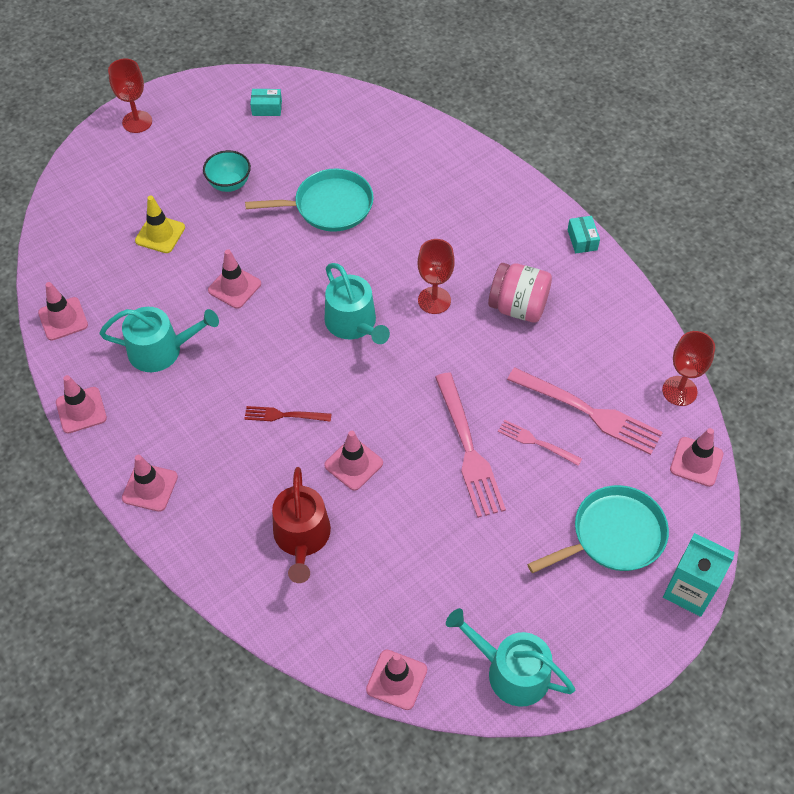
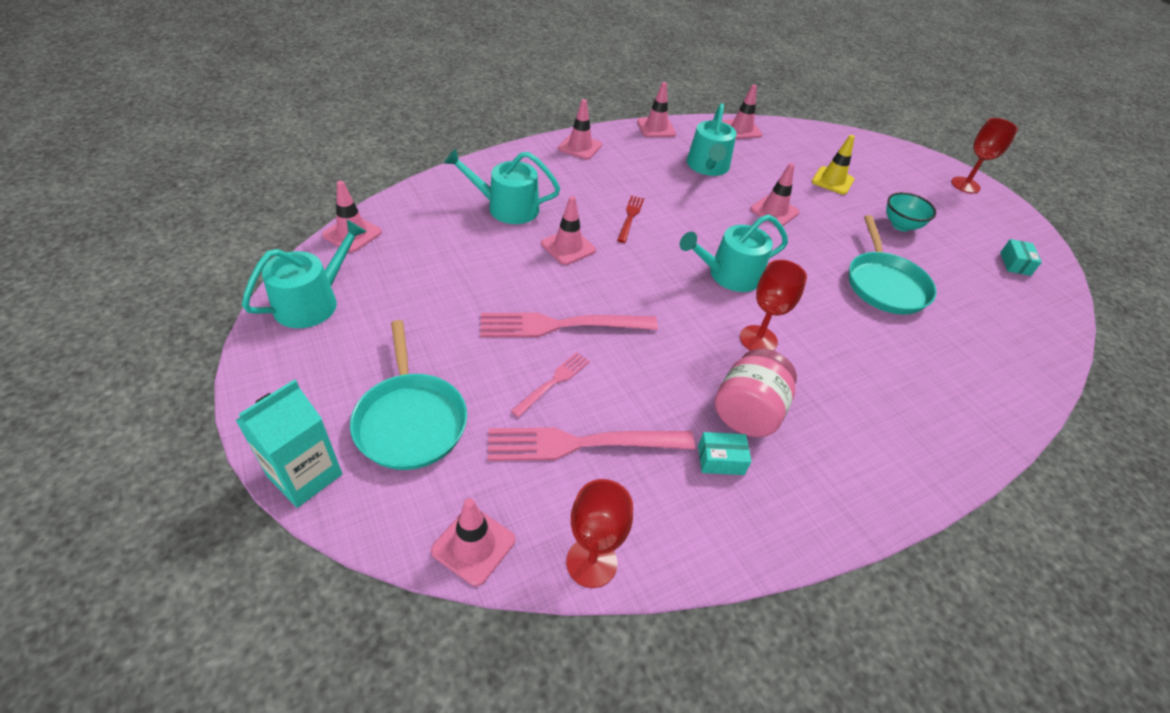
camera: 95 degrees right, 10 degrees down
red watering can [272,467,331,583] -> turquoise watering can [444,148,560,224]
pink fork [507,367,663,455] -> pink fork turned 45 degrees clockwise [488,427,695,461]
turquoise box [568,216,600,254] -> turquoise box moved to [698,432,752,475]

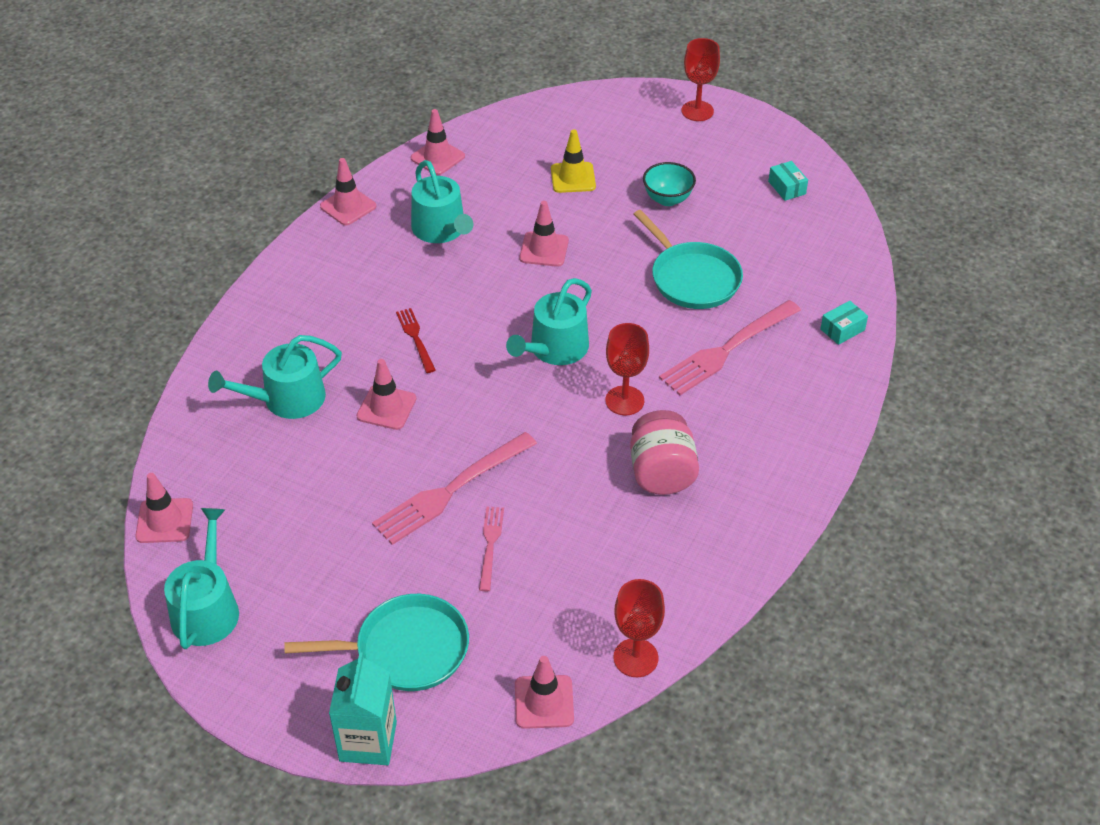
camera: 30 degrees left, 0 degrees up
turquoise pan [350,320,467,470] -> turquoise pan turned 45 degrees counterclockwise [285,594,469,691]
pink fork [488,427,695,461] -> pink fork moved to [659,300,801,395]
pink traffic cone [558,99,602,160] -> none
turquoise box [698,432,752,475] -> turquoise box moved to [820,301,868,345]

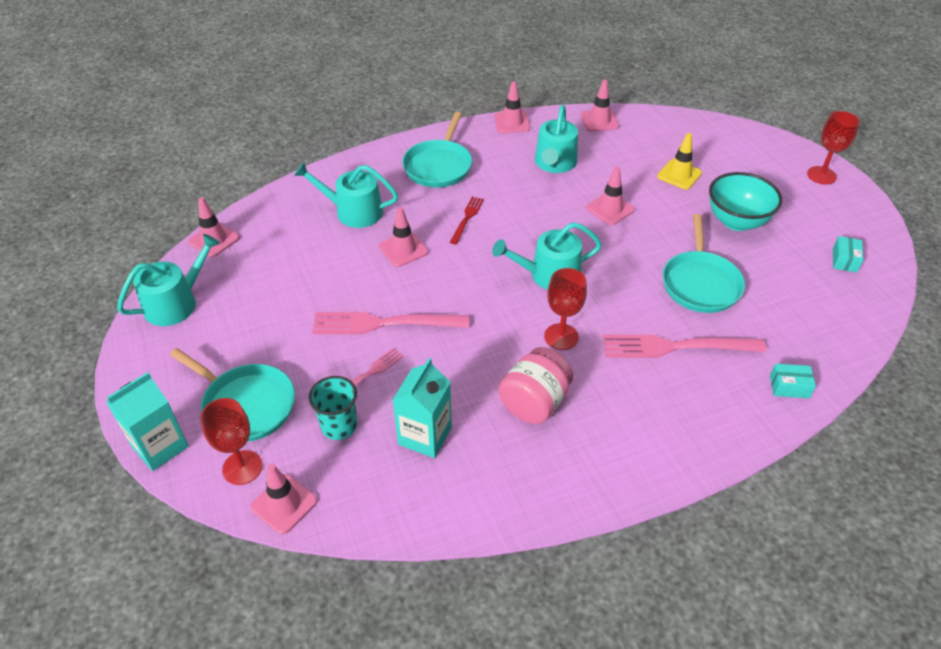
camera: 40 degrees right, 0 degrees up
red goblet [614,579,665,677] -> red goblet moved to [200,398,262,485]
turquoise bowl [643,162,696,206] -> turquoise bowl [709,172,782,231], size x1.52
none -> turquoise cup [308,376,357,440]
none -> turquoise carton [393,358,452,458]
none -> turquoise pan [402,112,472,187]

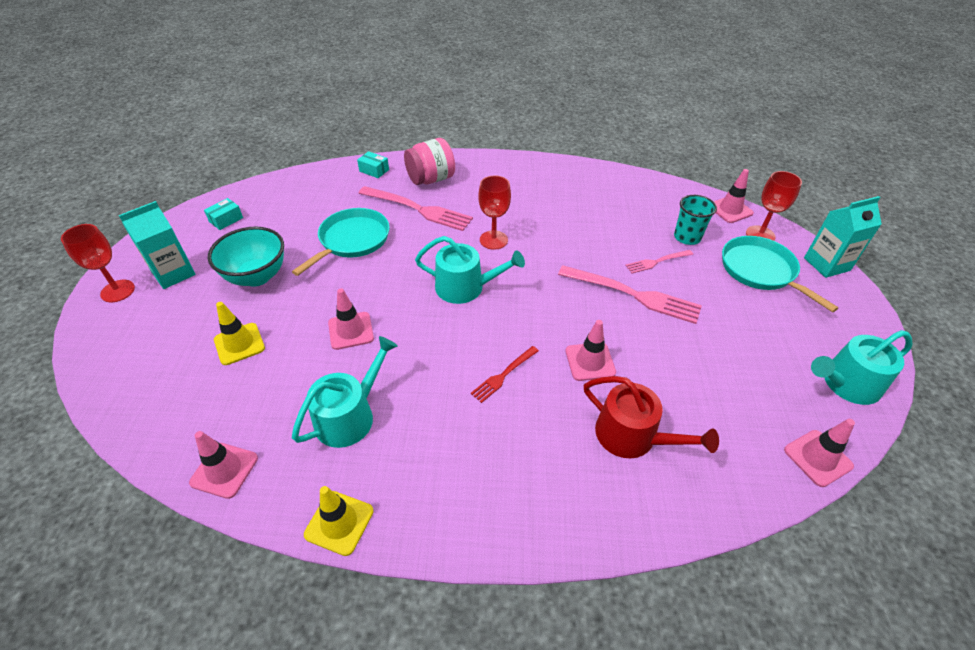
camera: 155 degrees left, 0 degrees up
turquoise watering can [294,162,398,228] -> red watering can [584,376,719,458]
turquoise carton [393,358,452,458] -> turquoise carton moved to [119,201,196,289]
turquoise pan [402,112,472,187] -> none
pink traffic cone [494,81,530,133] -> yellow traffic cone [304,486,374,556]
pink jar [499,347,573,424] -> pink jar moved to [404,138,455,185]

